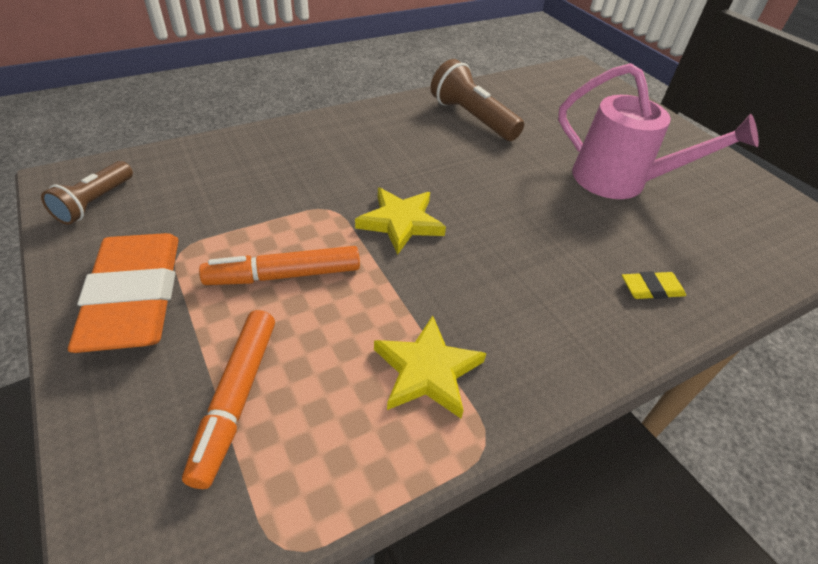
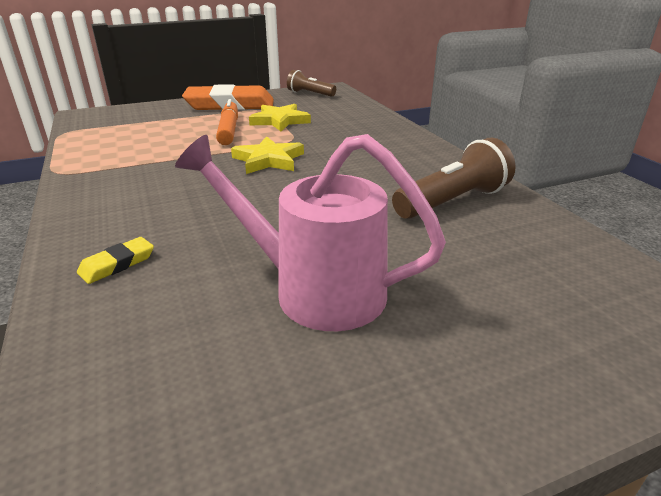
camera: 100 degrees right, 15 degrees down
orange marker [182,310,275,489] -> none
yellow star [374,315,487,418] -> yellow star moved to [249,104,311,131]
pink watering can [558,63,759,199] -> pink watering can turned 75 degrees clockwise [175,134,446,331]
yellow eraser [622,271,686,299] -> yellow eraser turned 45 degrees clockwise [77,237,154,284]

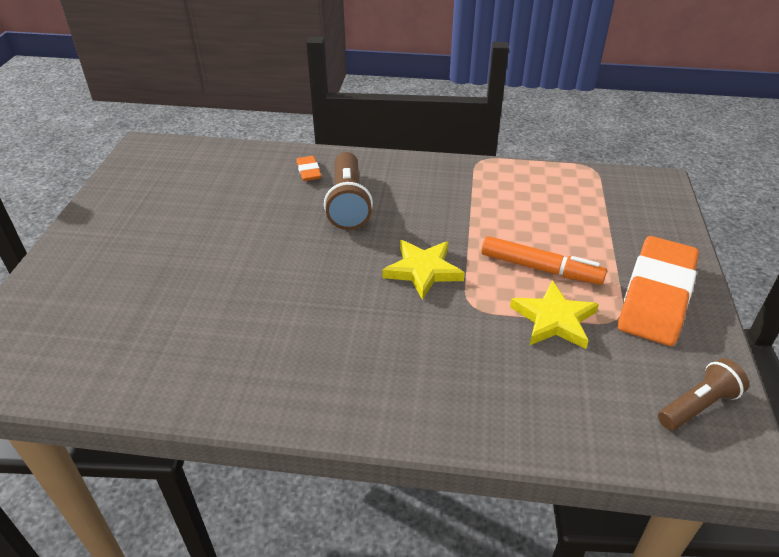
camera: 120 degrees right, 10 degrees up
yellow eraser [77,237,154,284] -> orange eraser [296,156,321,181]
pink watering can [175,134,446,331] -> none
brown flashlight [392,138,516,219] -> brown flashlight moved to [324,152,373,230]

